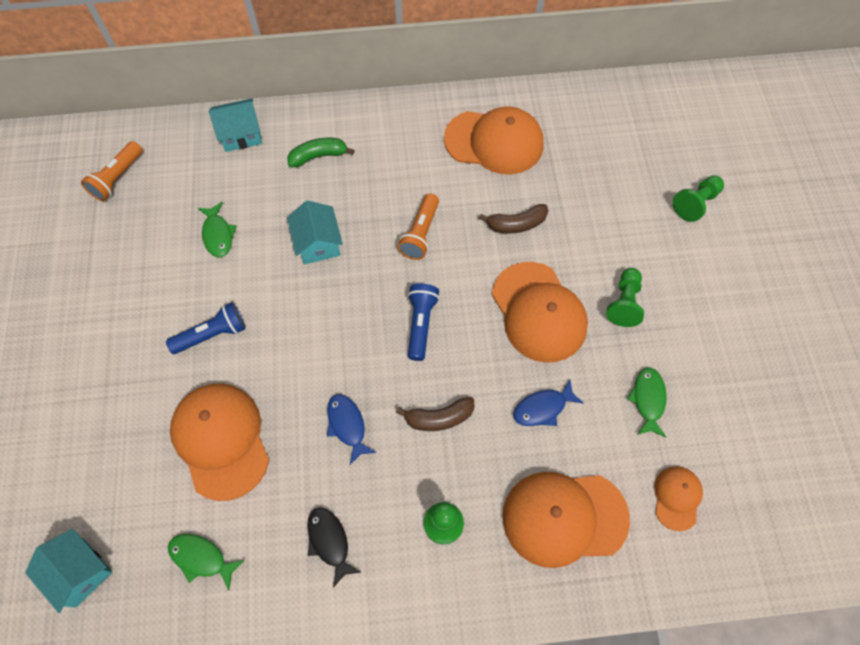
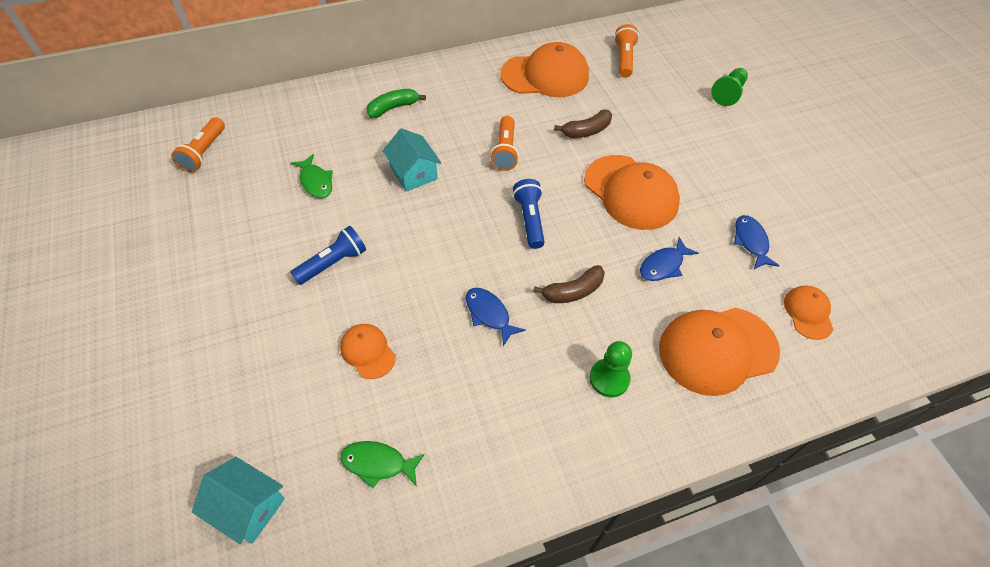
camera: 15 degrees left, 10 degrees down
orange cap [170,383,269,501] -> orange cap [340,324,396,379], size x0.51
turquoise house [209,98,262,152] -> none
black fish [307,507,361,588] -> none
green pawn [606,268,644,327] -> none
green fish [627,367,667,437] -> blue fish [734,215,780,269]
none -> orange flashlight [614,24,639,78]

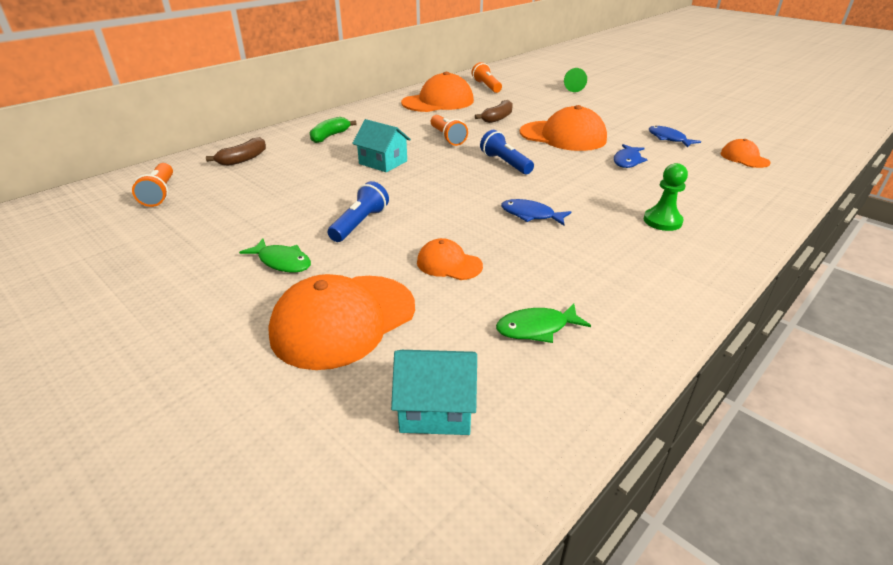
camera: 25 degrees left, 20 degrees down
green fish [291,154,333,198] -> green fish moved to [239,239,311,273]
brown banana [533,265,605,303] -> brown banana moved to [206,137,266,166]
orange cap [659,308,780,396] -> orange cap moved to [268,274,415,370]

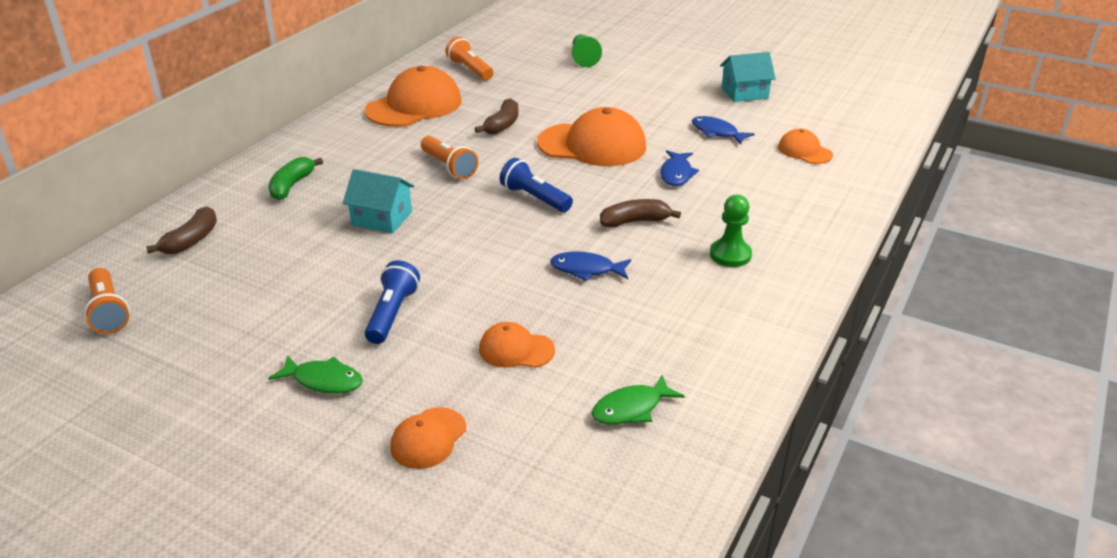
camera: 15 degrees left, 0 degrees up
orange cap [268,274,415,370] -> orange cap [390,407,466,469], size x0.51
turquoise house [391,350,477,435] -> turquoise house moved to [720,52,776,102]
none -> brown banana [600,199,681,228]

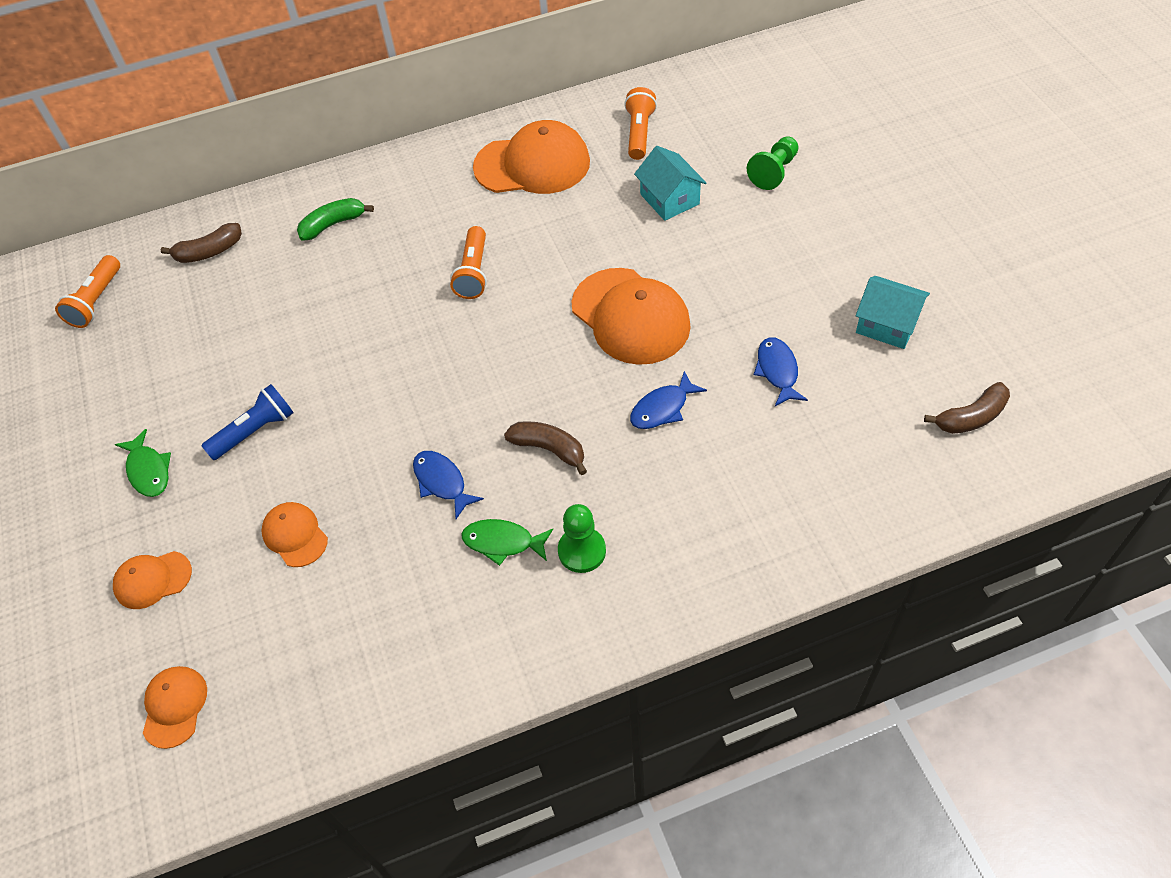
camera: 45 degrees right, 20 degrees up
turquoise house [343,169,414,234] -> turquoise house moved to [634,146,706,221]
brown banana [475,98,518,135] -> brown banana moved to [924,382,1010,434]
blue flashlight [500,158,573,212] -> none
green fish [592,375,684,425] -> green fish moved to [461,519,553,566]
orange cap [778,129,833,164] -> orange cap moved to [143,666,207,749]

